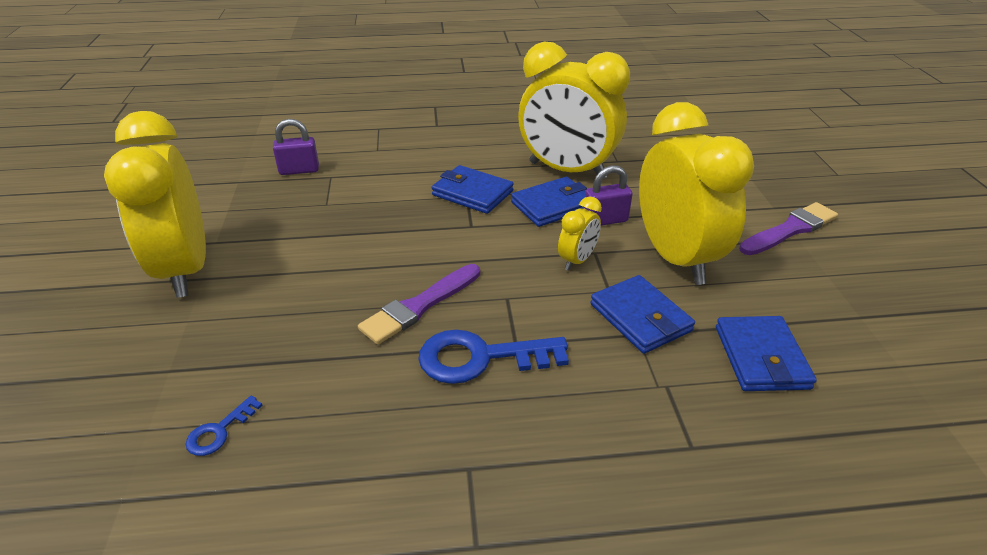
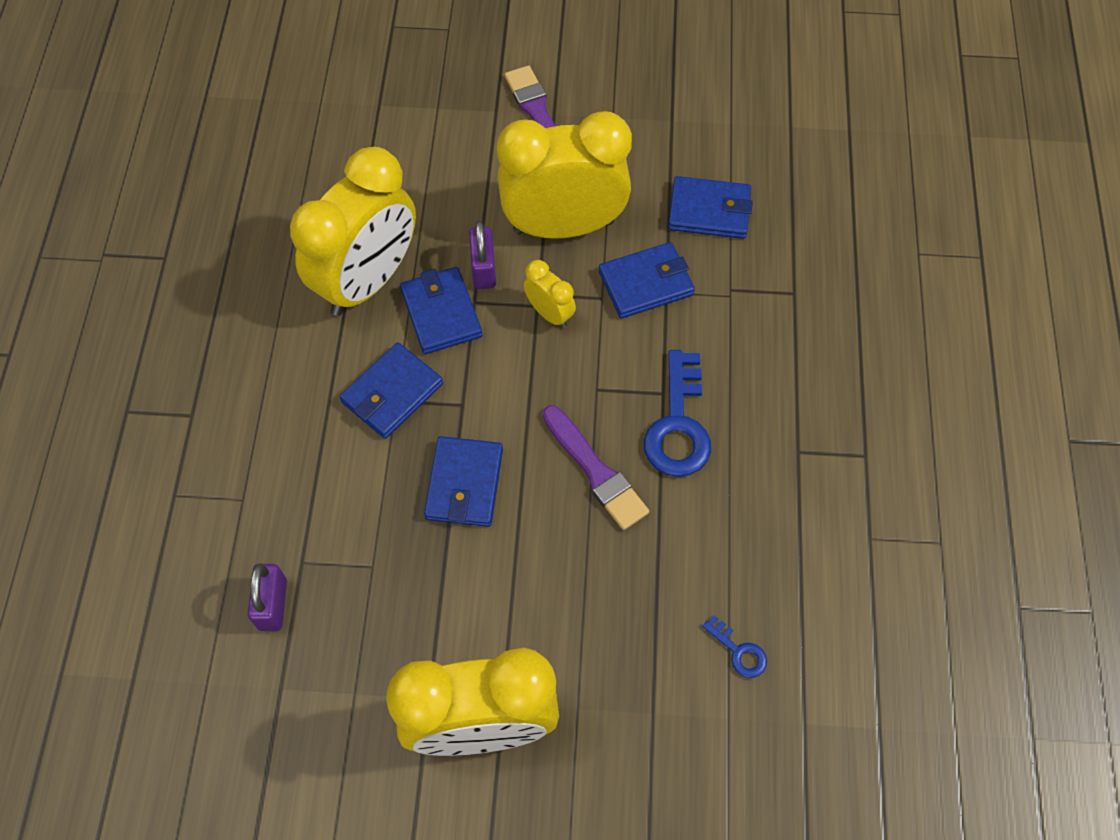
camera: 80 degrees left, 25 degrees up
none -> blue wallet [424,436,503,527]

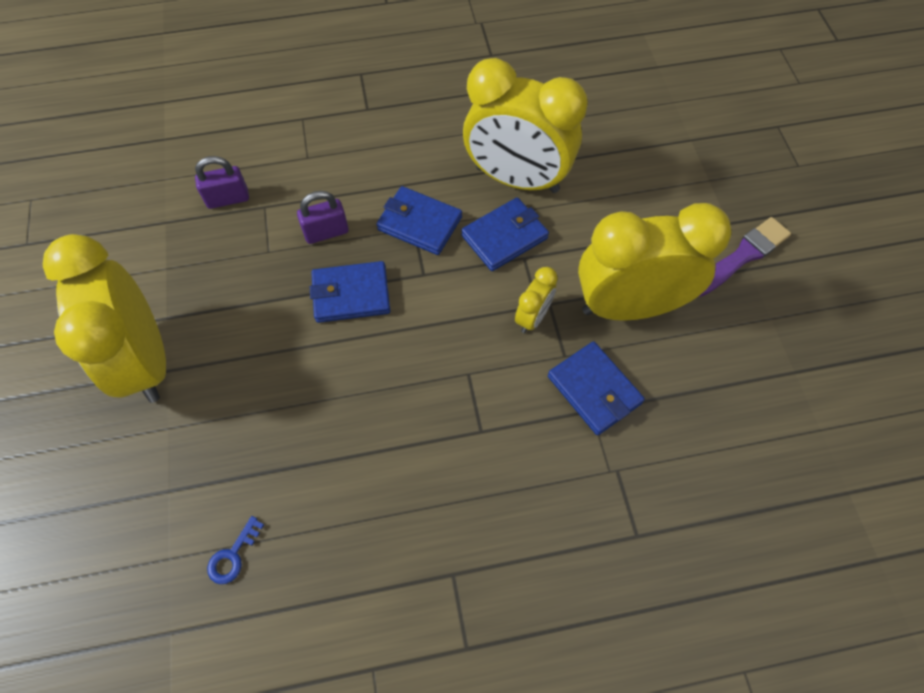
camera: 75 degrees right, 0 degrees up
purple padlock [469,221,496,289] -> purple padlock moved to [297,191,349,244]
yellow clock [497,111,632,239] -> yellow clock turned 75 degrees counterclockwise [578,203,732,321]
purple brush [543,405,649,530] -> none
blue key [644,350,711,477] -> none
blue wallet [668,176,753,239] -> none

